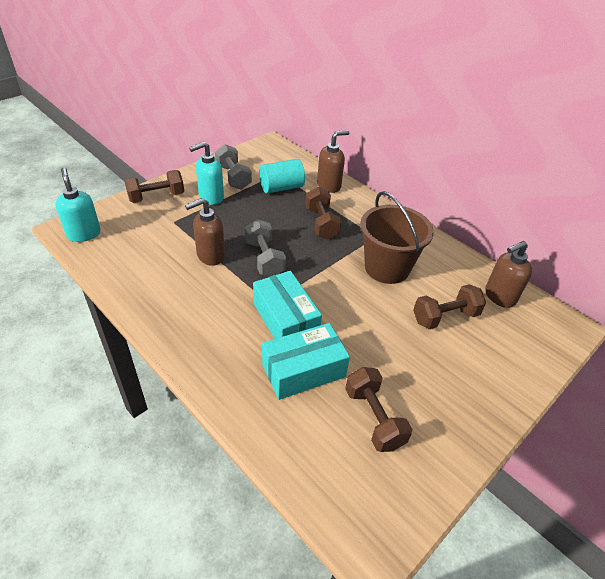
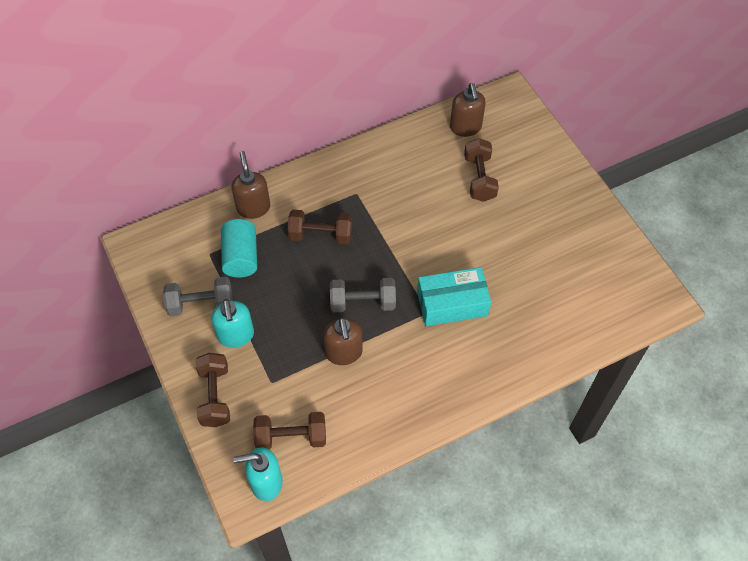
camera: 70 degrees left, 15 degrees up
turquoise box [262,323,350,400] -> none
brown dumbbell [345,367,412,452] -> brown dumbbell moved to [253,412,326,450]
brown bucket [360,191,434,284] -> none

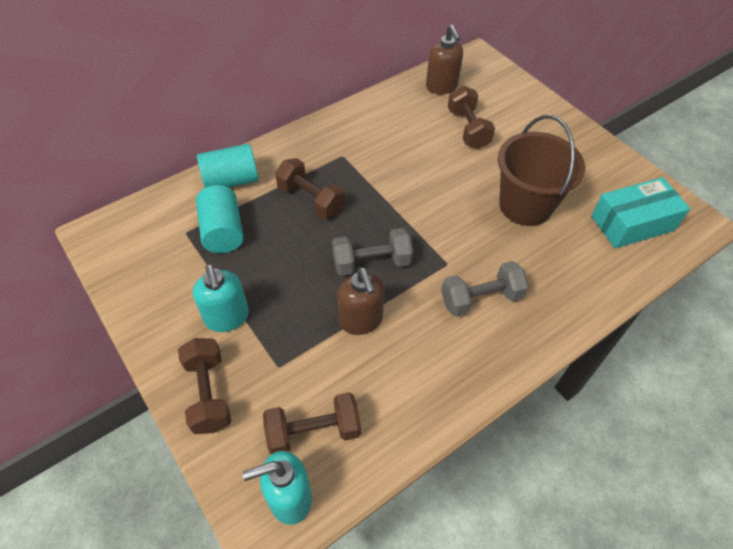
camera: 10 degrees left, 5 degrees down
grey dumbbell [163,277,233,316] -> grey dumbbell moved to [441,261,529,317]
brown soap dispenser [232,151,270,219] -> turquoise cylinder [197,144,258,188]
brown dumbbell [287,210,352,245] -> brown dumbbell turned 45 degrees clockwise [275,158,345,219]
turquoise box [417,267,491,326] -> turquoise box moved to [591,177,690,248]
none -> brown bucket [498,115,585,226]

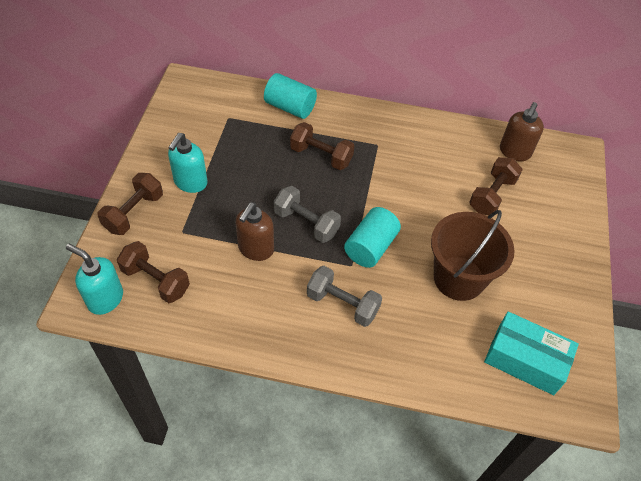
camera: 45 degrees right, 0 degrees up
turquoise cylinder [196,185,244,253] -> turquoise cylinder moved to [344,207,401,268]
brown dumbbell [275,158,345,219] -> brown dumbbell turned 60 degrees counterclockwise [290,122,354,170]

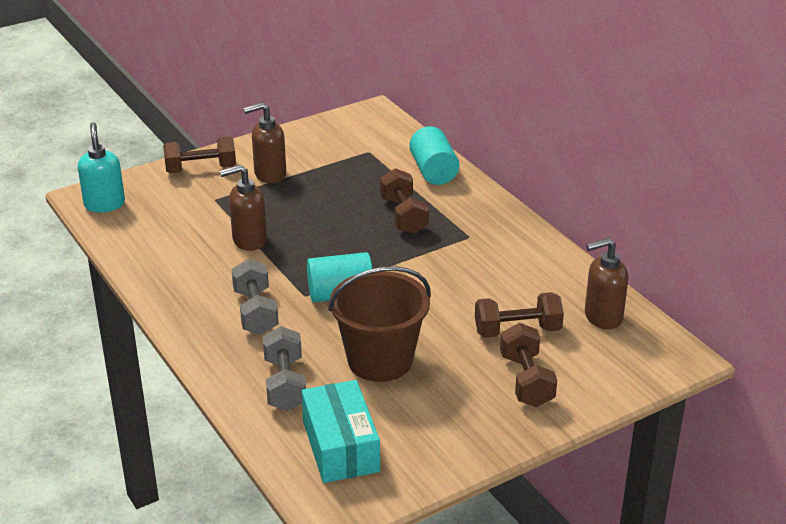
camera: 50 degrees right, 20 degrees down
brown dumbbell [117,241,190,303] -> brown dumbbell moved to [500,323,557,407]
turquoise soap dispenser [168,133,208,193] -> brown soap dispenser [243,102,286,183]
grey dumbbell [274,186,341,243] -> grey dumbbell moved to [263,326,306,411]

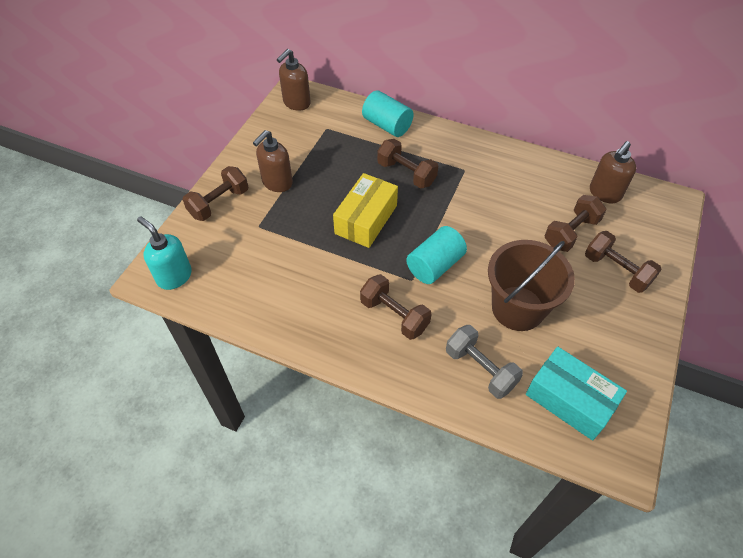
camera: 35 degrees left, 20 degrees up
brown soap dispenser [220,165,267,251] -> brown soap dispenser moved to [277,49,311,111]
grey dumbbell [232,259,279,335] -> brown dumbbell [360,274,431,340]
none -> yellow box [333,173,398,248]

